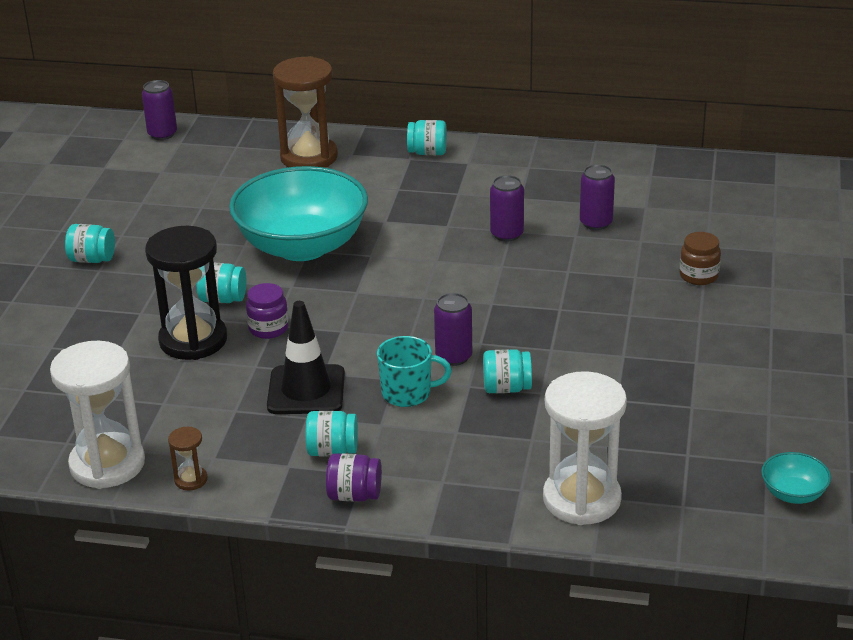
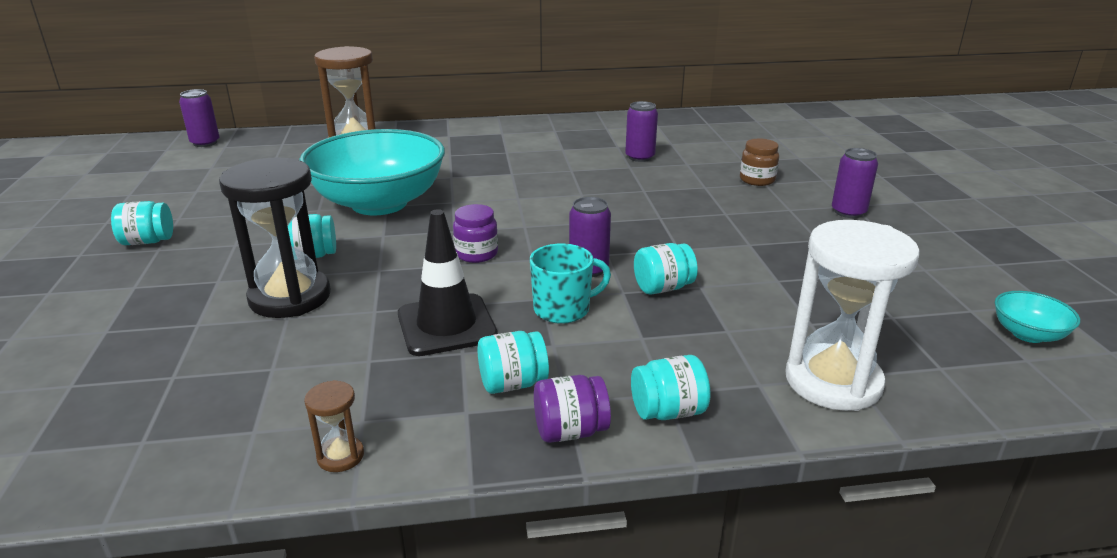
camera: 20 degrees left, 5 degrees down
white hourglass [50,341,145,489] -> none
purple jar [246,283,289,339] -> purple jar moved to [453,204,498,263]
turquoise jar [407,120,447,155] -> turquoise jar moved to [631,355,711,420]
purple can [490,175,524,242] -> purple can moved to [832,148,878,218]

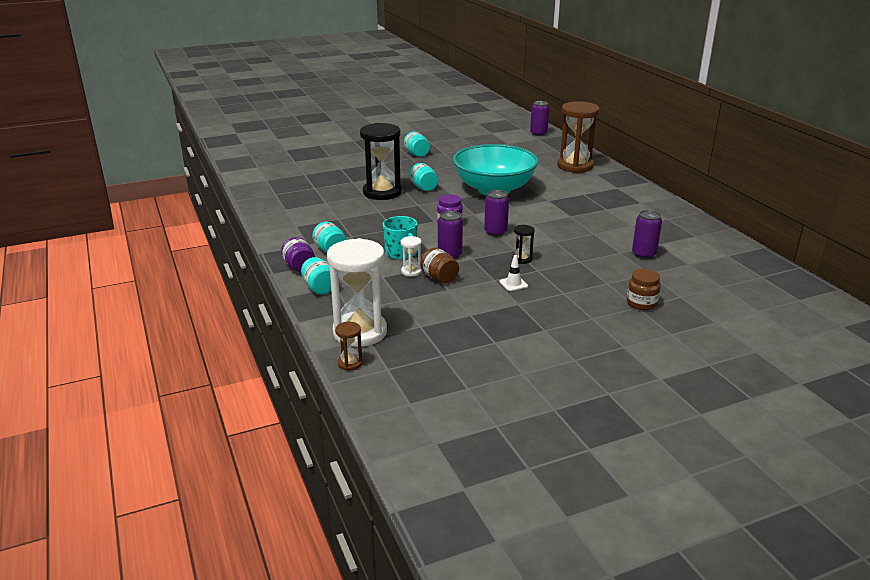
camera: 75 degrees right, 0 degrees up
brown hourglass [304,380,364,472] -> brown hourglass moved to [335,322,363,371]
black traffic cone [398,209,498,356] -> none
turquoise jar [634,243,698,295] -> brown jar [420,247,459,283]
purple can [832,148,878,218] -> purple can moved to [484,190,509,236]
turquoise bowl [995,291,1080,343] -> none
none -> white hourglass [401,236,422,277]
none -> white traffic cone [500,255,528,291]
none -> black hourglass [512,225,535,264]

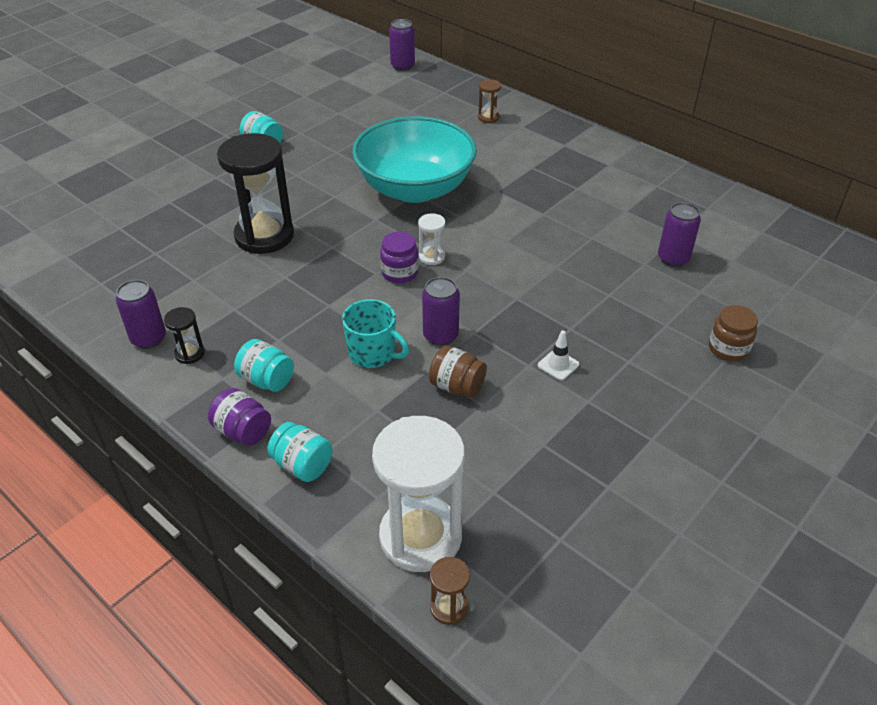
camera: 25 degrees left, 15 degrees up
white hourglass [401,236,422,277] -> white hourglass moved to [418,213,445,265]
turquoise jar [409,163,438,191] -> none
purple can [484,190,509,236] -> purple can moved to [116,280,166,349]
black hourglass [512,225,535,264] -> black hourglass moved to [164,307,205,364]
brown hourglass [557,101,600,173] -> brown hourglass [478,79,501,123], size x0.43

